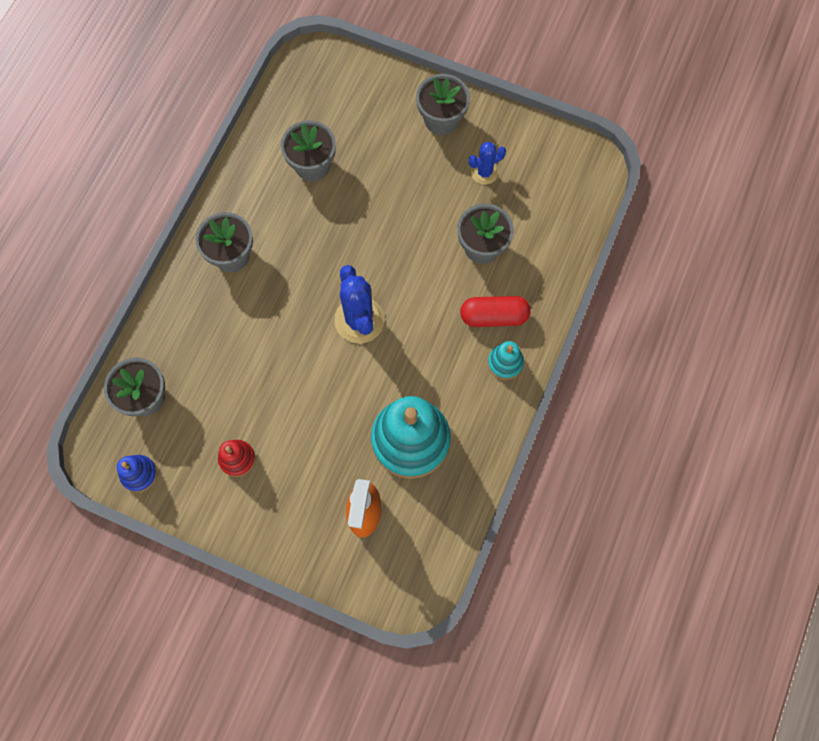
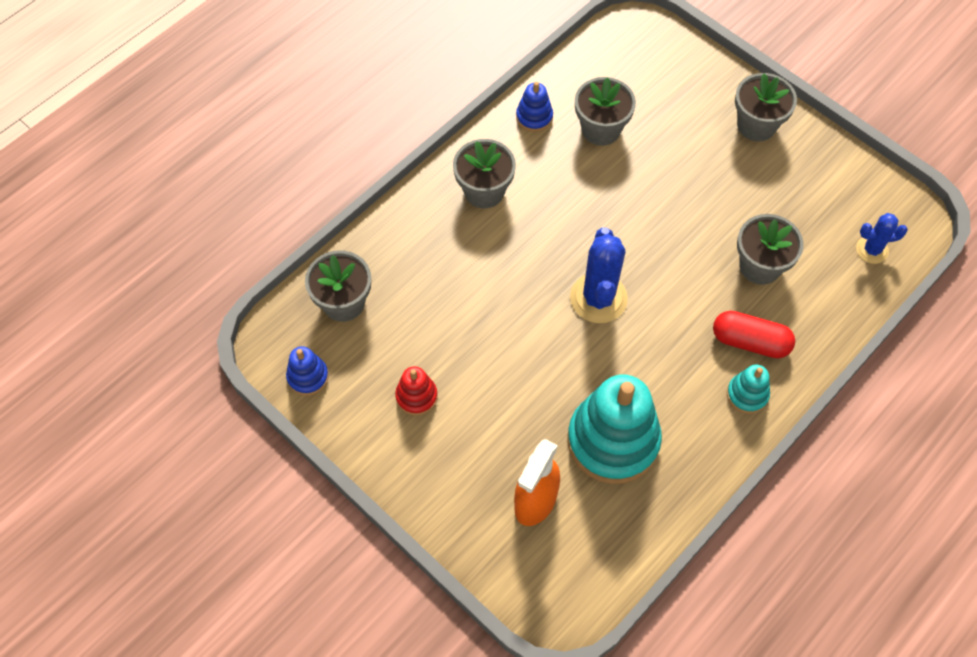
camera: 20 degrees right, 10 degrees down
blue cactus [468,142,506,185] -> blue cactus moved to [856,213,908,264]
none -> blue stacking toy [516,82,553,132]

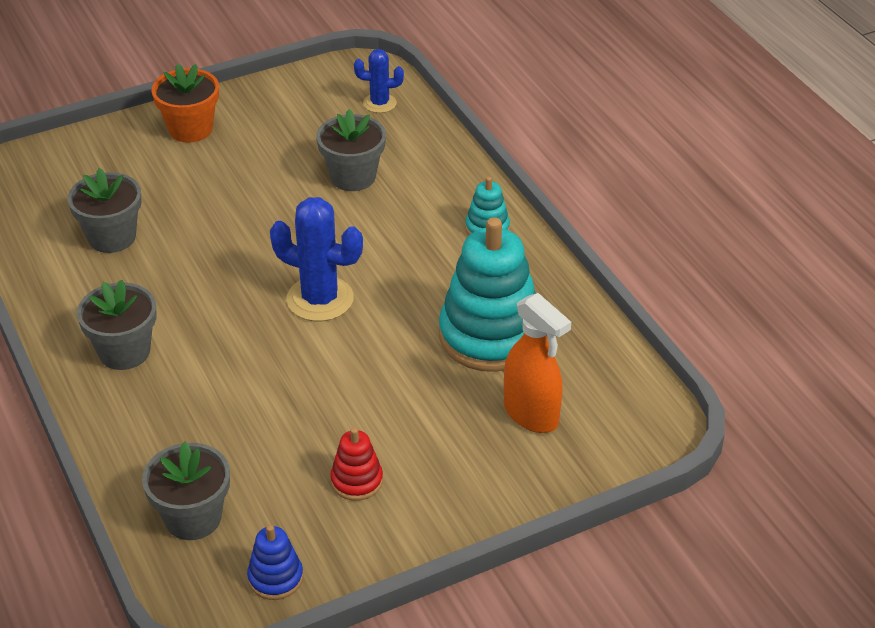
camera: 70 degrees left, 20 degrees down
blue stacking toy [516,82,553,132] -> none
red capsule [713,311,795,358] -> none
grey flower pot [735,73,797,141] -> orange flower pot [151,64,219,143]
blue cactus [856,213,908,264] -> blue cactus turned 75 degrees clockwise [354,49,404,113]

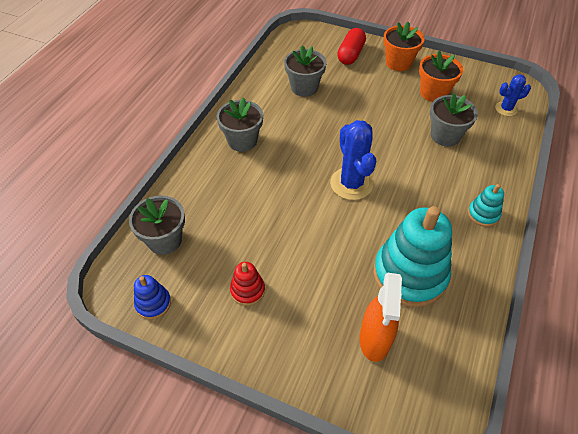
camera: 50 degrees right, 10 degrees up
blue cactus [354,49,404,113] -> blue cactus turned 60 degrees counterclockwise [495,74,531,116]
none -> red capsule [337,28,366,65]
none -> orange flower pot [419,51,463,102]

